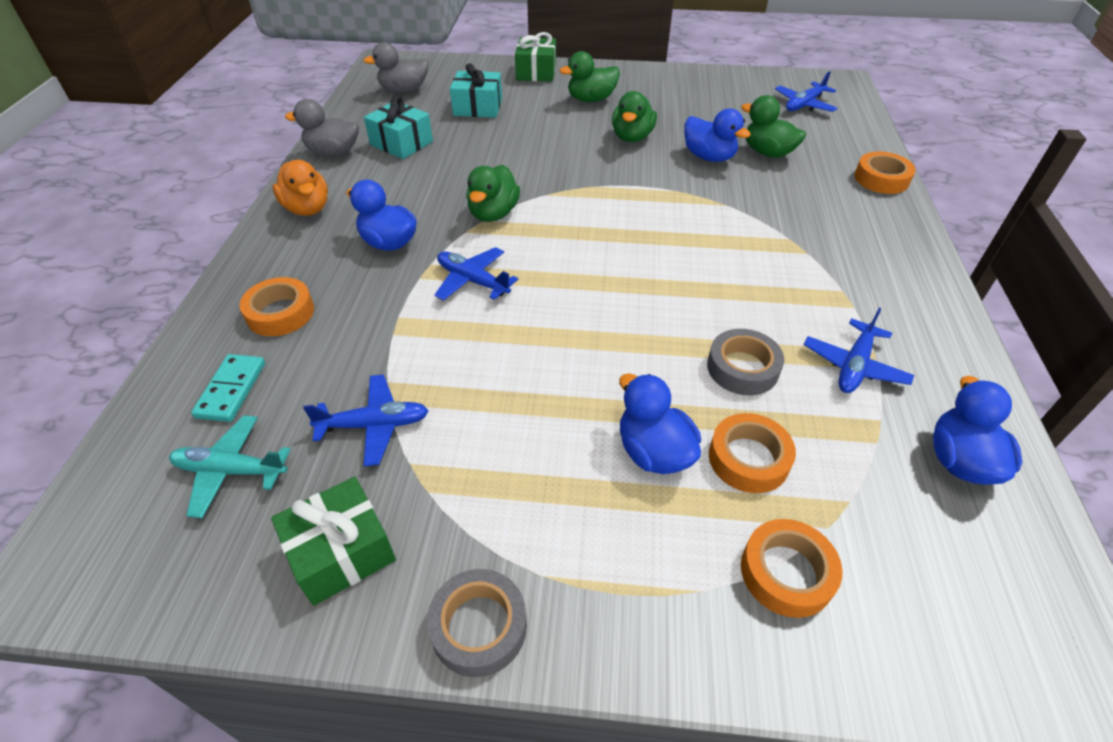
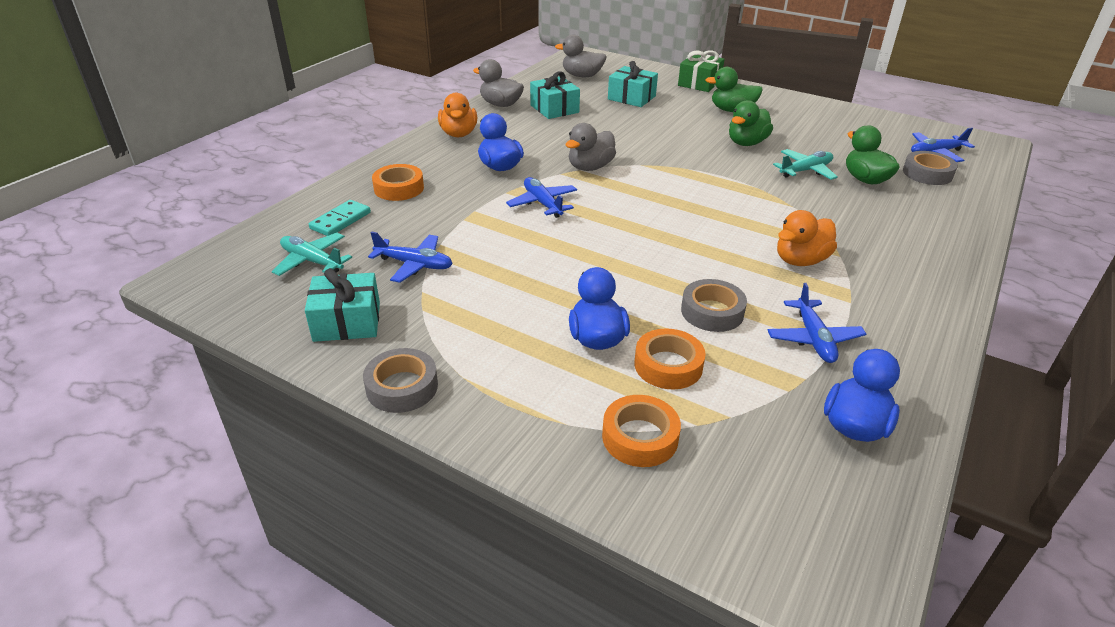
camera: 25 degrees right, 10 degrees down
green gift [271,476,396,606] -> turquoise gift [305,268,380,342]
green duck [466,165,520,222] -> grey duck [566,123,616,171]
blue duck [684,109,751,162] -> turquoise plane [773,149,838,180]
blue plane [804,308,914,393] -> blue plane turned 60 degrees counterclockwise [768,283,866,363]
orange tape [854,151,916,194] -> none
none -> orange duck [777,210,837,266]
none -> grey tape [903,151,958,185]

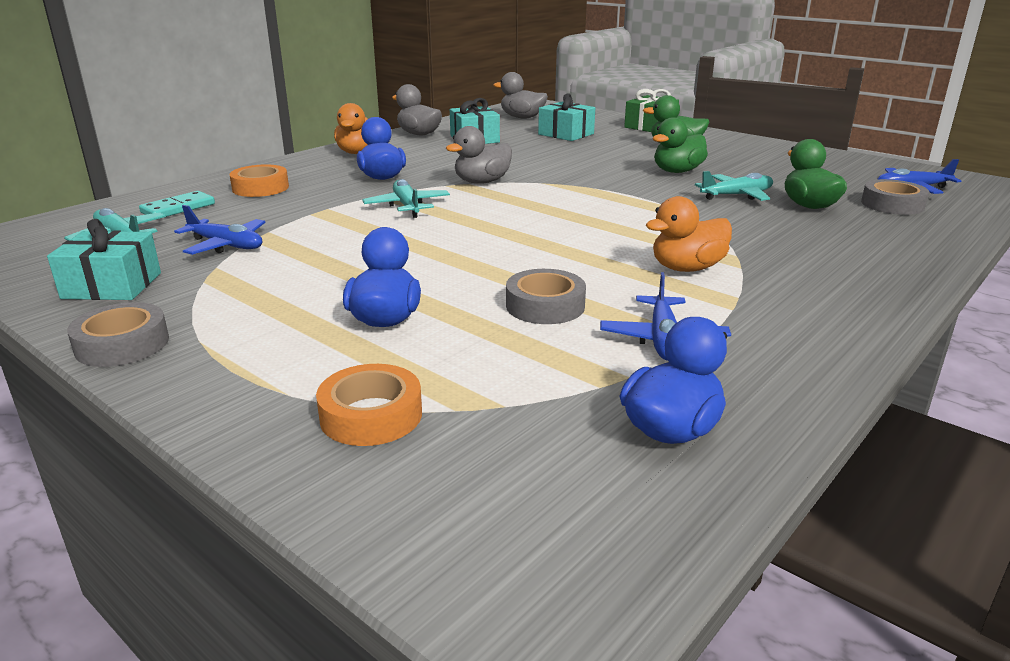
camera: 10 degrees right, 10 degrees down
blue plane [506,177,577,218] -> turquoise plane [362,179,450,218]
orange tape [634,328,706,389] -> none

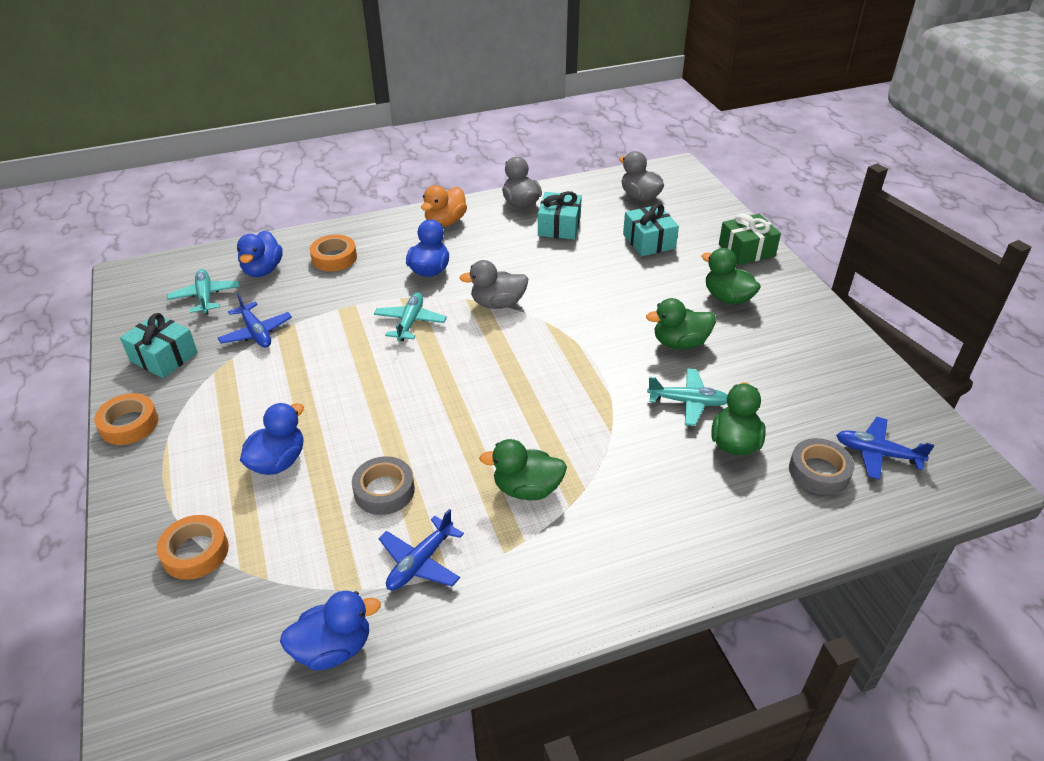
camera: 30 degrees right, 15 degrees up
grey tape [67,302,169,367] -> orange tape [94,393,159,445]
turquoise domino [139,191,215,217] -> blue duck [237,230,283,277]
orange duck [646,196,732,272] -> green duck [479,439,567,500]

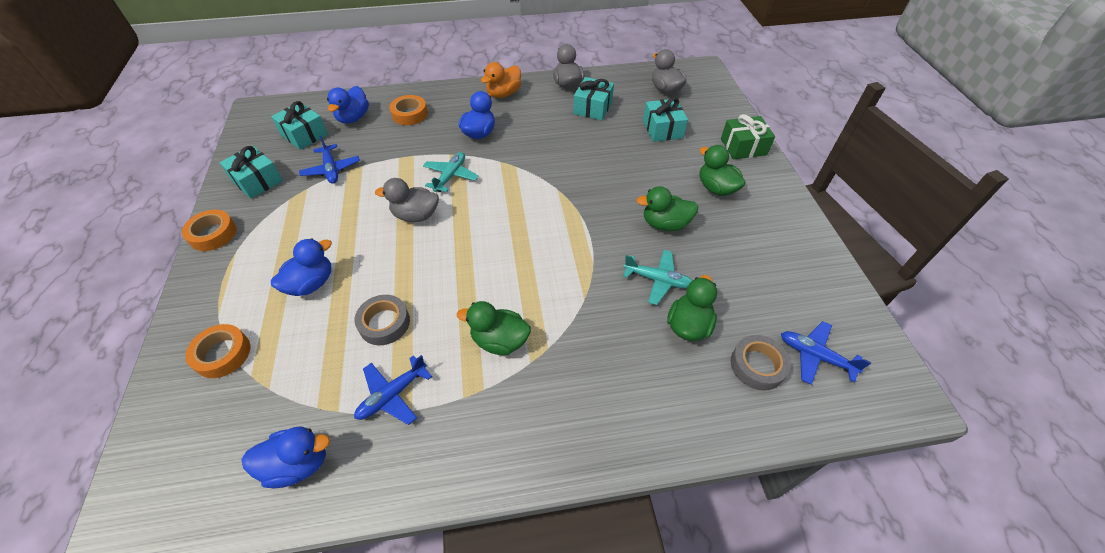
camera: 10 degrees right, 10 degrees up
turquoise plane [167,269,240,314] -> turquoise gift [271,101,328,150]
grey duck [459,260,528,309] -> grey duck moved to [375,178,439,222]

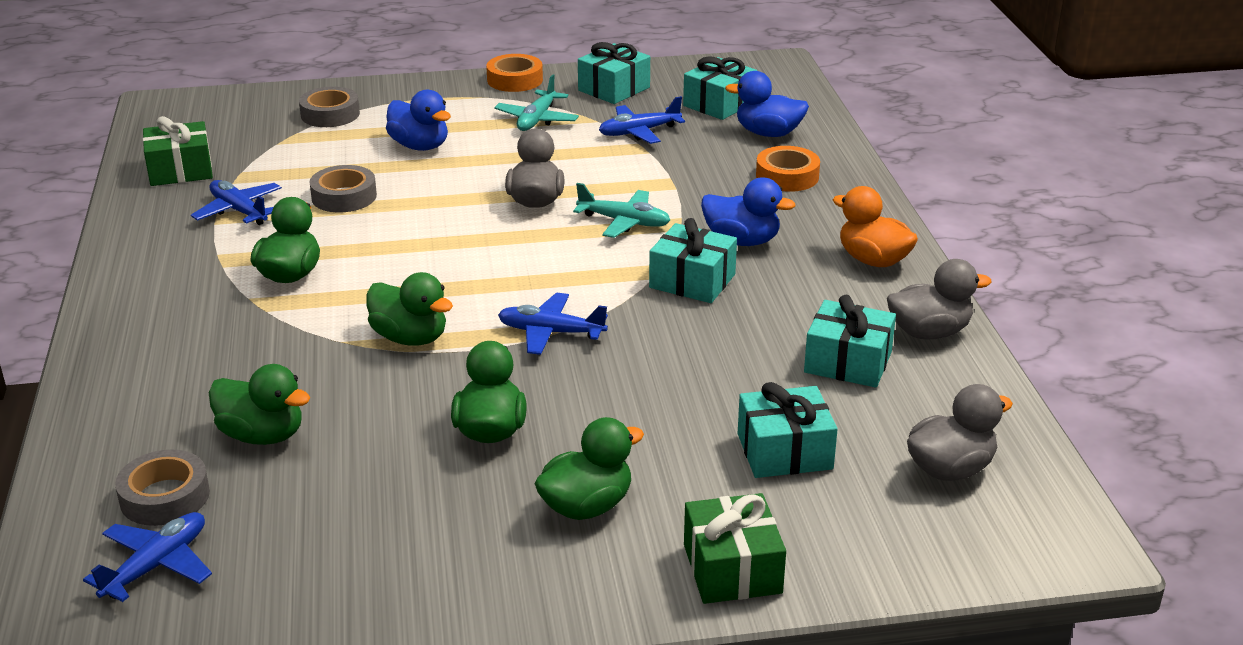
camera: 90 degrees right, 20 degrees down
orange tape [186,324,250,378] -> grey tape [299,87,360,127]
blue duck [241,427,330,489] -> green gift [143,116,213,186]
turquoise plane [623,250,692,305] -> turquoise plane moved to [494,74,579,131]
none -> green duck [367,272,453,346]
none -> blue plane [498,292,608,355]
none -> turquoise gift [649,218,737,303]

